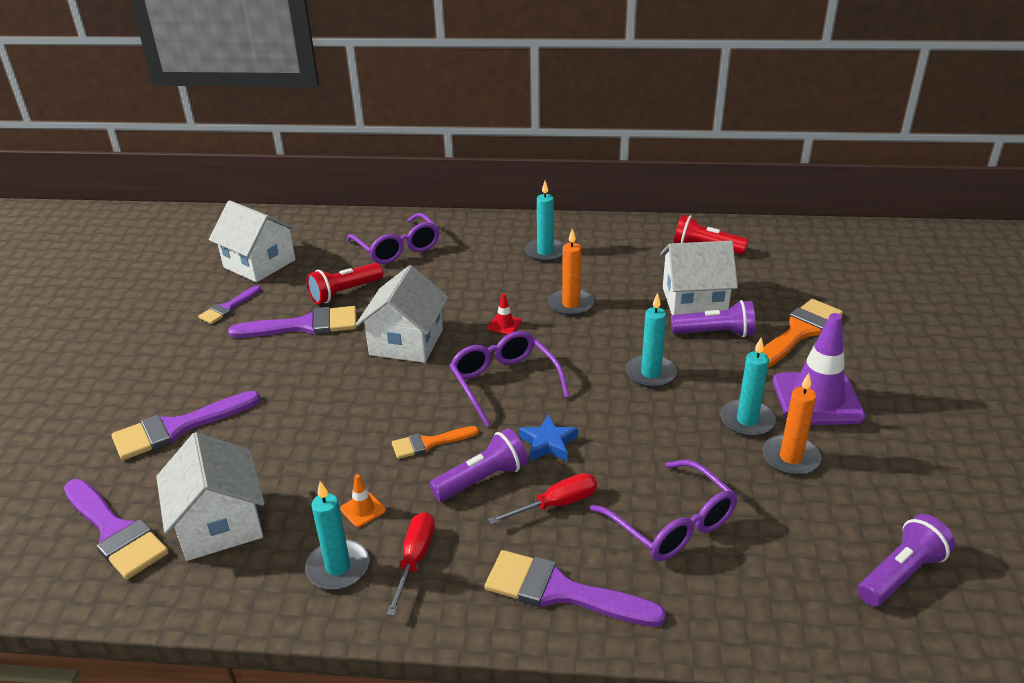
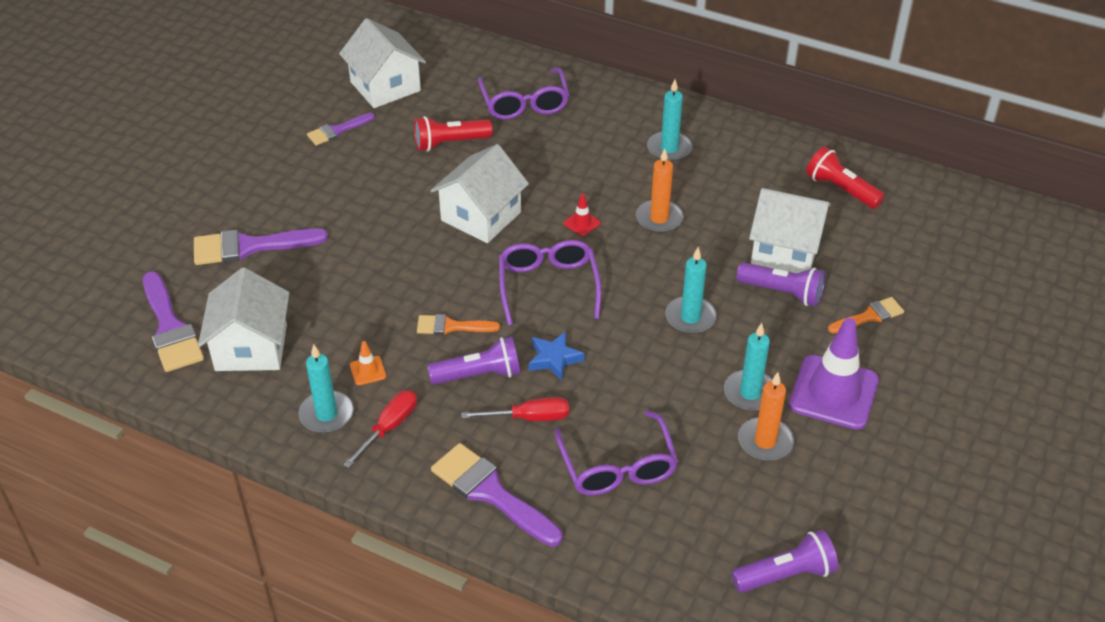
camera: 20 degrees right, 10 degrees up
purple brush [228,306,357,338] -> none
orange brush [762,299,843,367] -> orange brush [828,297,904,333], size x0.59

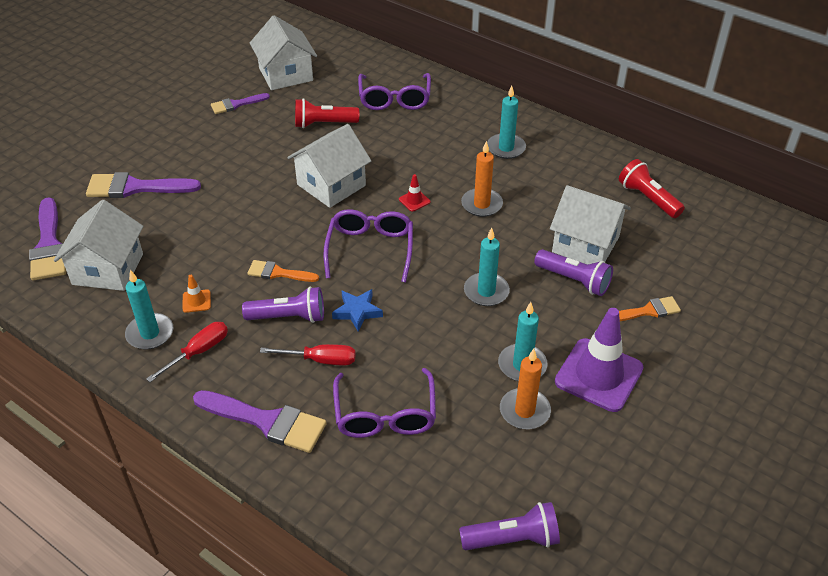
camera: 10 degrees right, 0 degrees up
purple brush [431,443,563,547] -> purple brush turned 150 degrees clockwise [193,390,327,453]

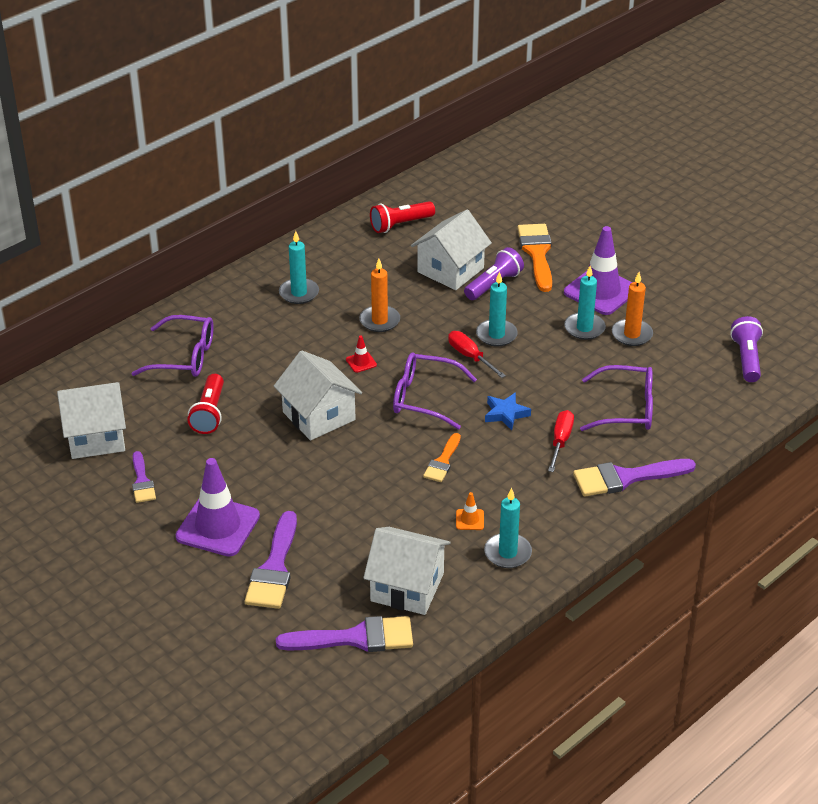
camera: 80 degrees left, 5 degrees down
red screwdriver [146,322,228,382] -> red screwdriver moved to [448,331,506,378]
purple brush [193,390,327,453] -> purple brush turned 135 degrees counterclockwise [573,459,696,497]
purple flashlight [242,287,324,323] -> none
orange brush [619,296,681,321] -> orange brush [517,224,552,292], size x1.70
none -> purple traffic cone [175,458,260,557]

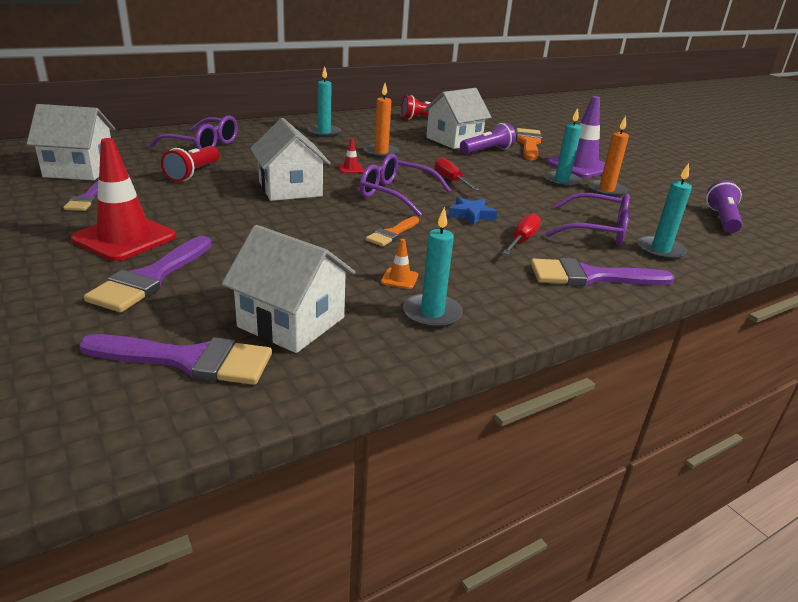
camera: 10 degrees right, 10 degrees down
purple traffic cone [175,458,260,557] -> red traffic cone [71,138,176,261]
turquoise candle [476,272,518,347] -> turquoise candle moved to [637,163,692,260]

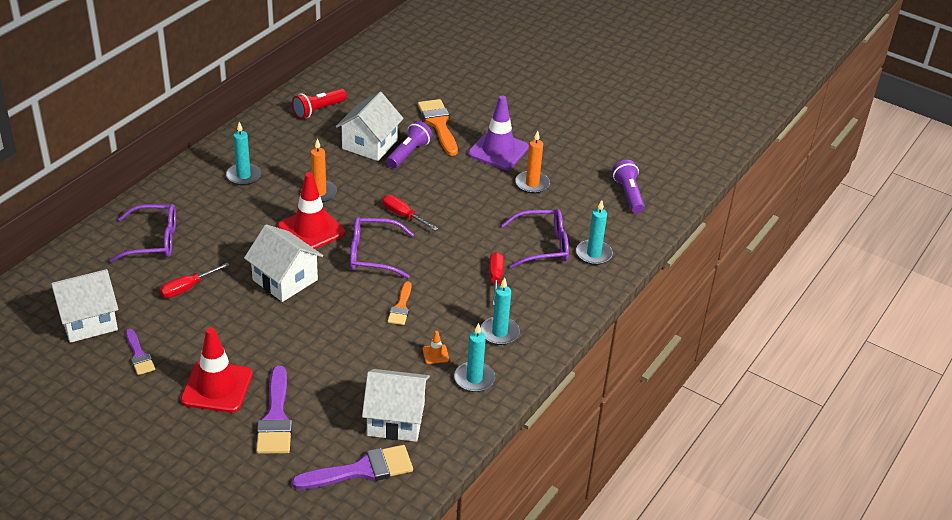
camera: 25 degrees left, 10 degrees up
red flashlight [161,146,220,182] -> red screwdriver [160,263,230,298]
red traffic cone [338,138,364,173] -> red traffic cone [278,172,345,249], size x2.42
blue star [448,197,497,226] -> none
purple brush [530,258,675,286] -> none
turquoise candle [544,108,582,188] -> turquoise candle moved to [481,277,520,345]

